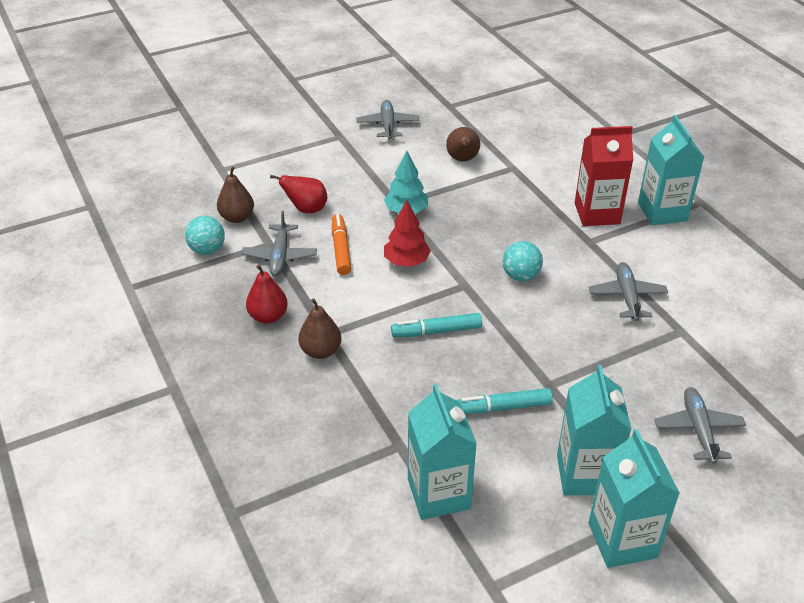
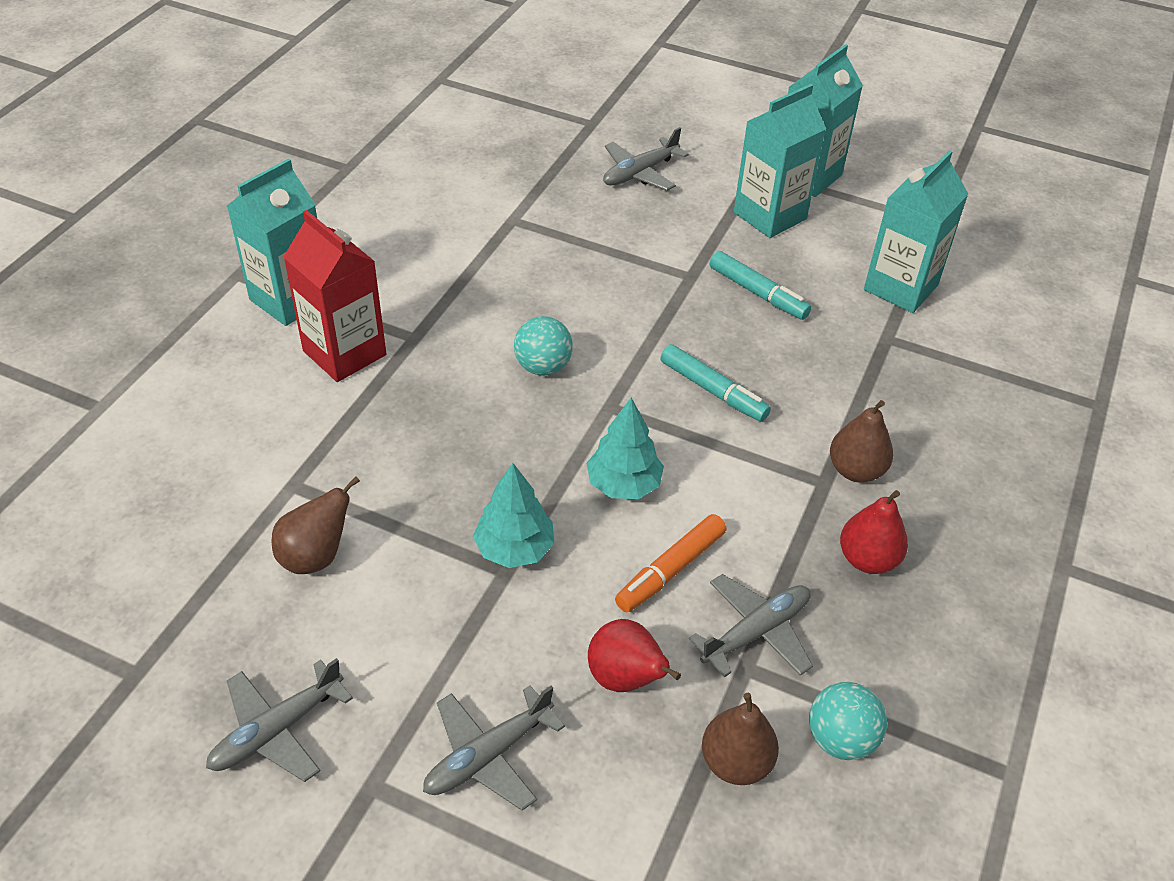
camera: 130 degrees left, 5 degrees up
red tree [384,200,431,267] -> turquoise tree [586,398,664,499]
grey plane [589,262,668,321] -> grey plane moved to [423,686,565,811]

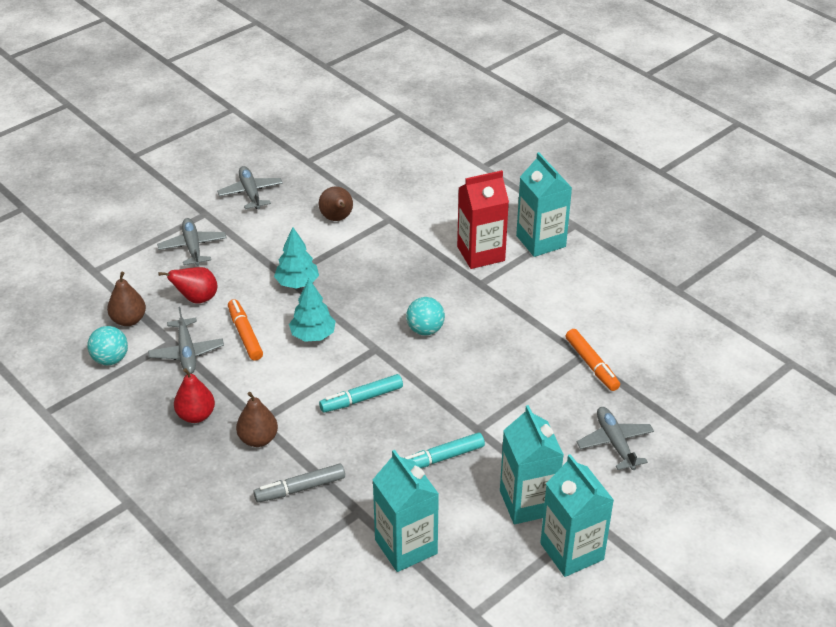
camera: 115 degrees right, 5 degrees down
none -> grey marker [253,463,345,503]
none -> orange marker [566,329,620,391]

